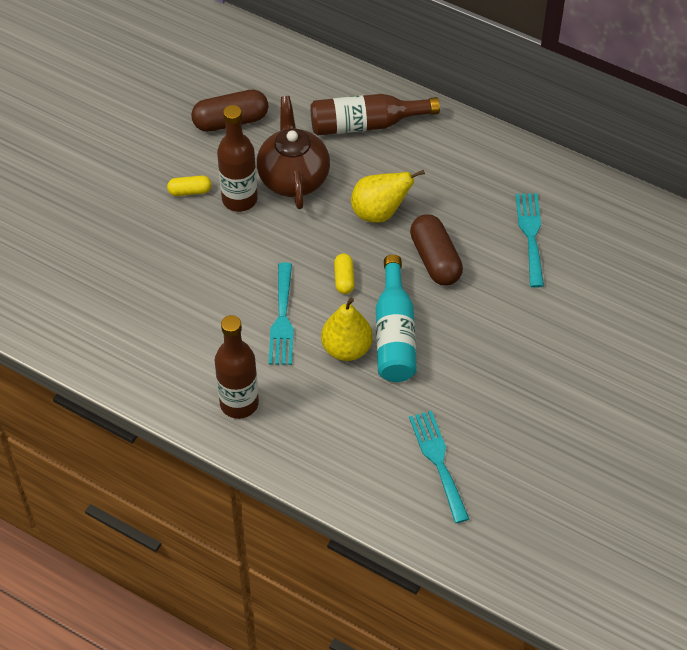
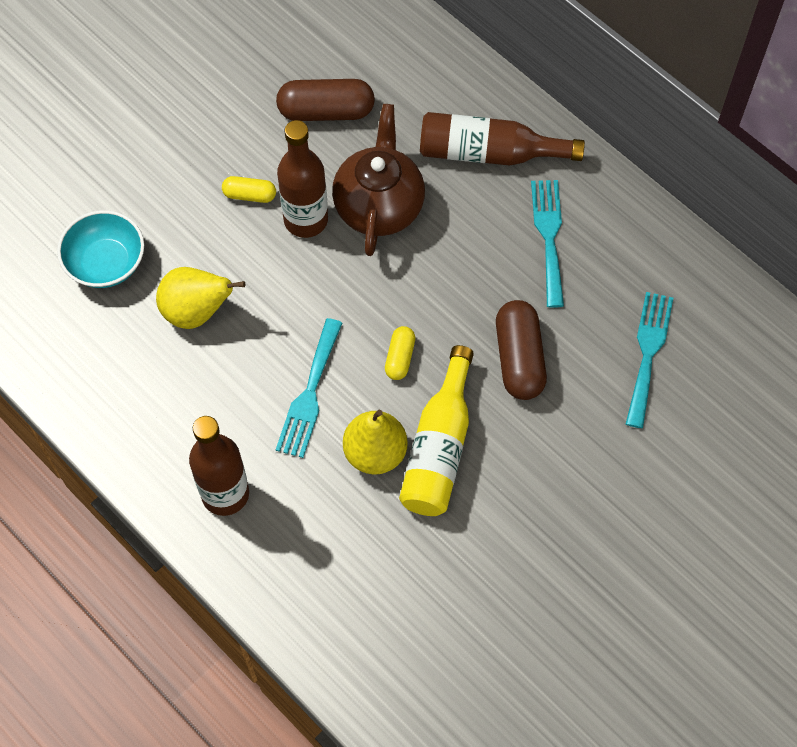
camera: 15 degrees right, 10 degrees up
yellow pear [351,170,425,223] -> yellow pear moved to [156,267,245,329]
turquoise bottle [376,255,417,382] -> yellow bottle [399,345,474,516]
turquoise fork [409,411,469,523] -> turquoise fork moved to [531,180,564,308]
none -> turquoise bowl [57,210,144,288]

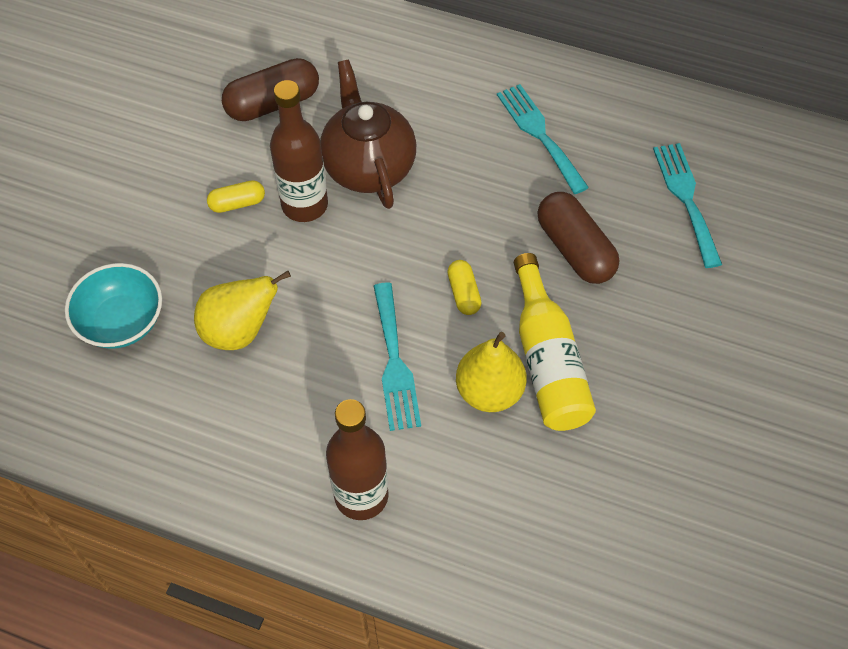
camera: 25 degrees left, 5 degrees down
brown bottle [420,112,585,166] -> none

